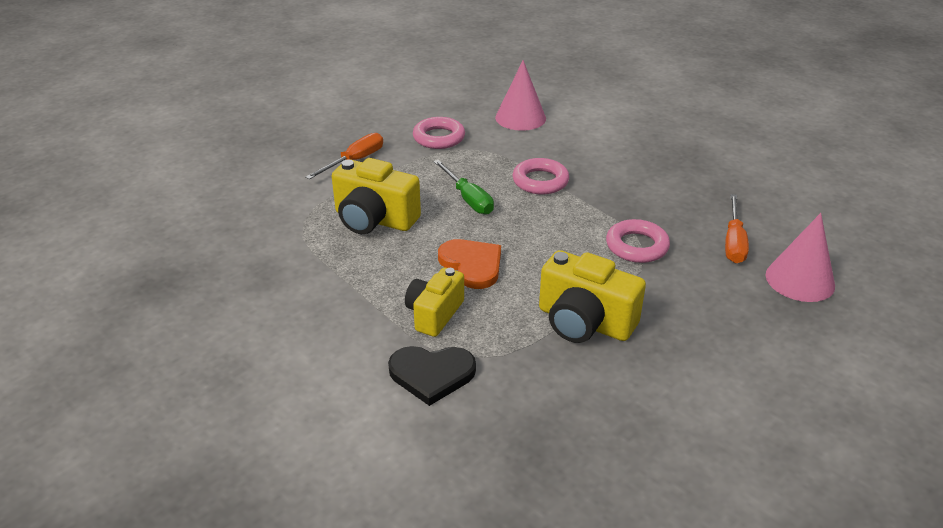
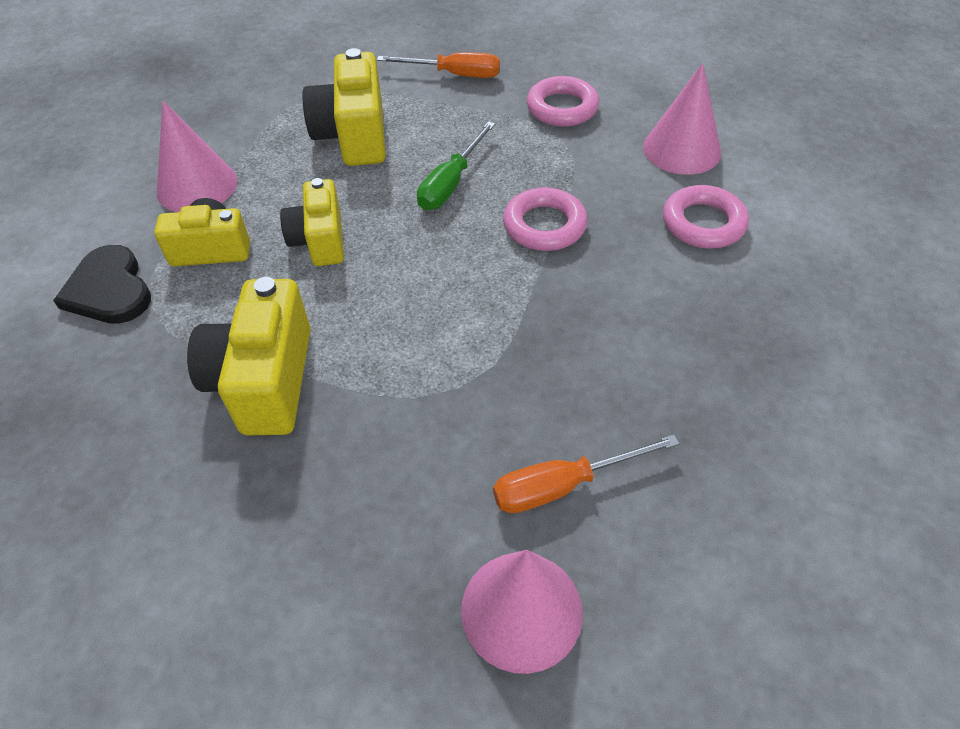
camera: 60 degrees right, 15 degrees up
orange heart [438,239,501,289] -> yellow camera [280,178,344,266]
pink ring [606,219,670,263] -> pink ring moved to [663,185,749,249]
none -> pink cone [157,101,237,212]

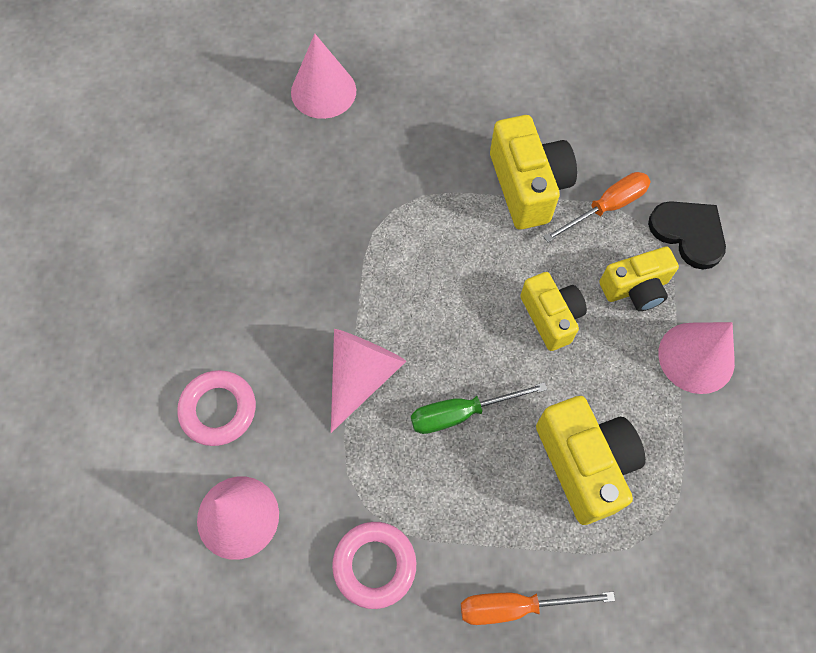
camera: 165 degrees right, 15 degrees up
green screwdriver [417,121,495,210] -> green screwdriver turned 120 degrees counterclockwise [411,382,548,434]
orange screwdriver [493,435,680,513] -> orange screwdriver moved to [544,172,651,242]
pink ring [503,187,587,251] -> pink cone [331,329,406,433]

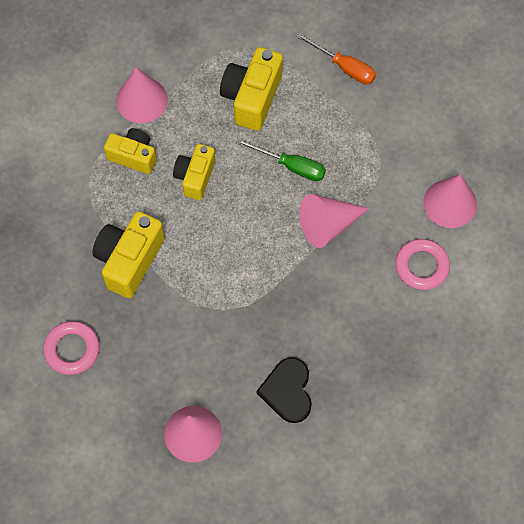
camera: 140 degrees left, 0 degrees up
pink ring [332,522,416,609] -> pink ring moved to [43,321,99,375]
orange screwdriver [544,172,651,242] -> none
black heart [648,201,726,270] -> black heart moved to [256,357,312,423]

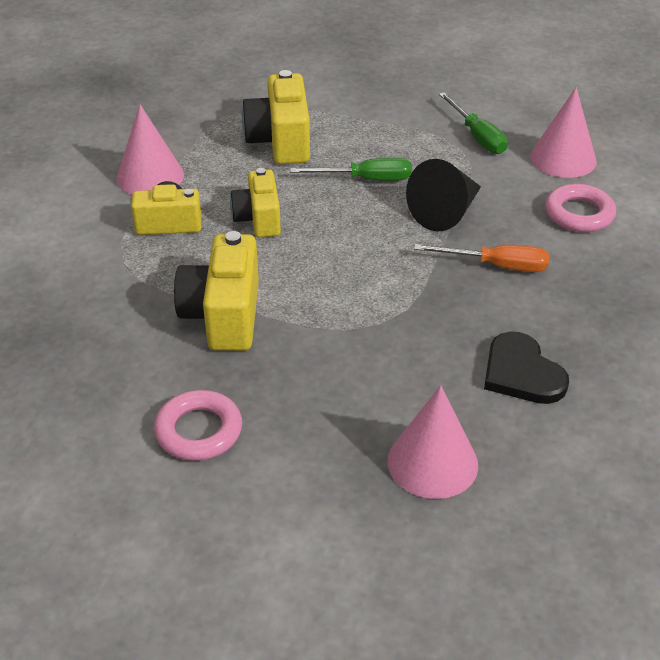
camera: 25 degrees left, 25 degrees down
orange screwdriver [296,33,376,84] -> orange screwdriver moved to [414,244,549,272]
pink cone [300,194,369,248] -> black cone [406,159,481,231]
none -> green screwdriver [439,92,508,154]

